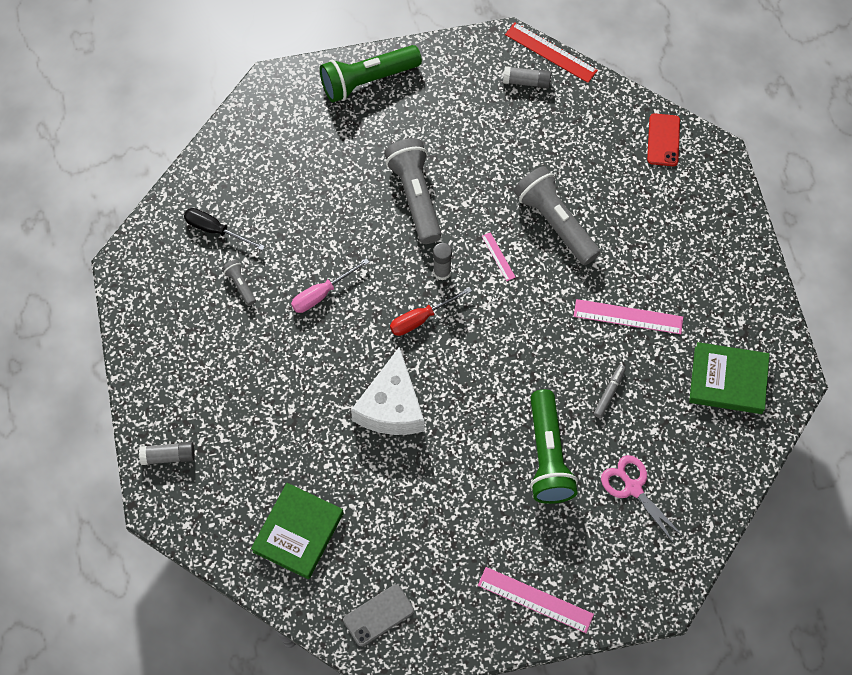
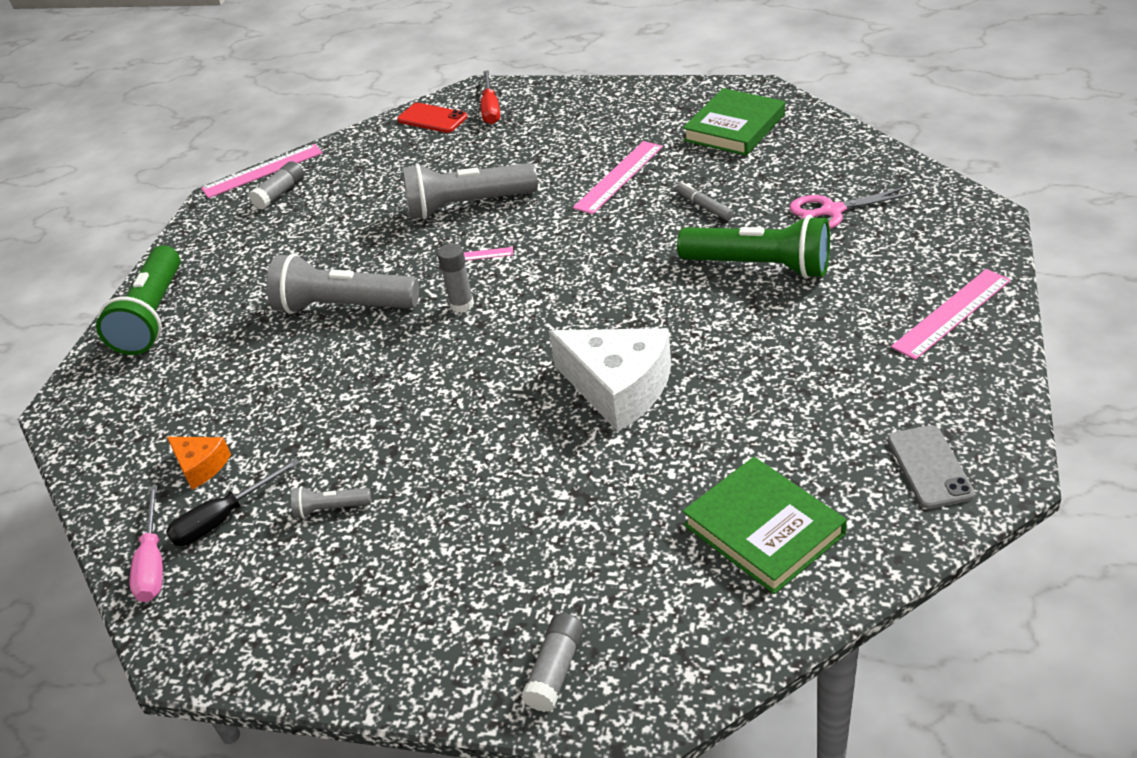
camera: 60 degrees left, 25 degrees down
pink screwdriver [291,258,369,313] -> pink screwdriver moved to [129,485,163,602]
red screwdriver [390,287,472,336] -> red screwdriver moved to [481,70,500,124]
red ruler [505,22,598,83] -> pink ruler [201,144,323,198]
none -> orange cheese [167,437,231,490]

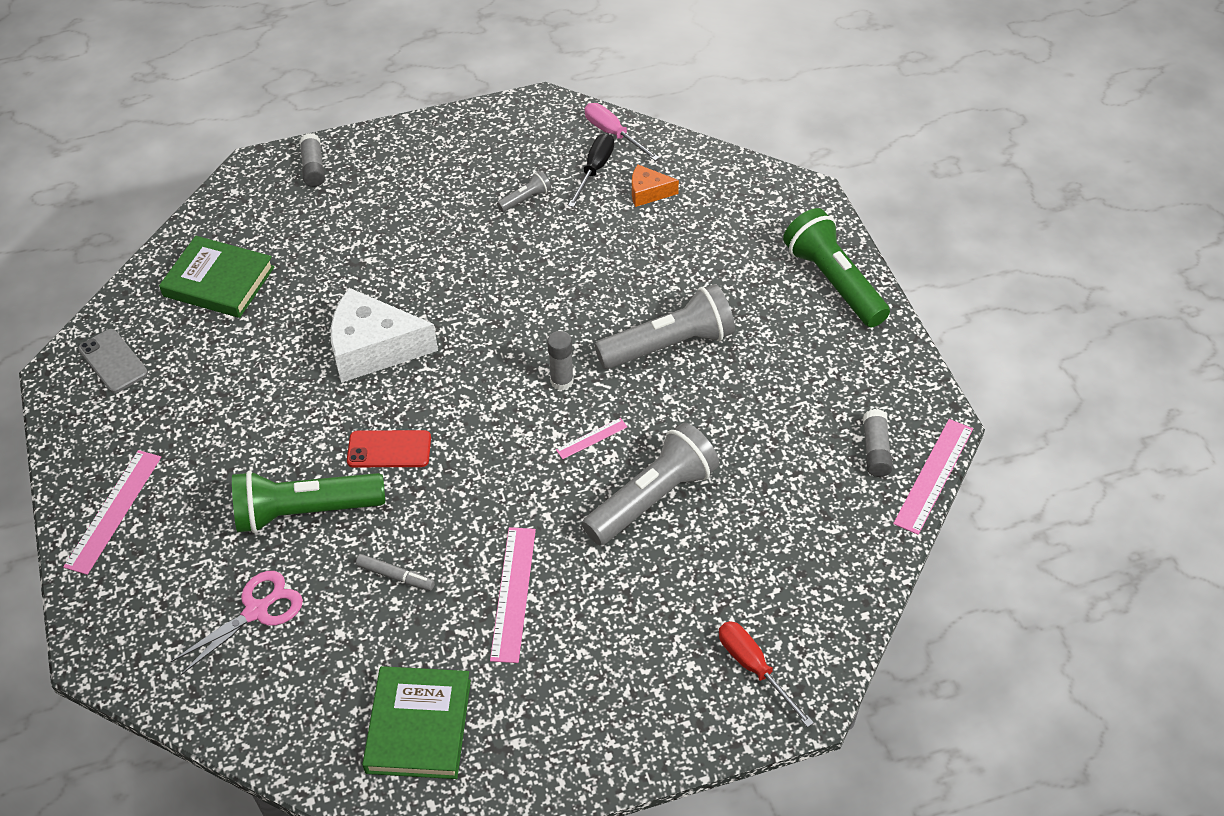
camera: 145 degrees right, 10 degrees up
red phone [397,103,468,133] -> red phone moved to [347,430,431,467]

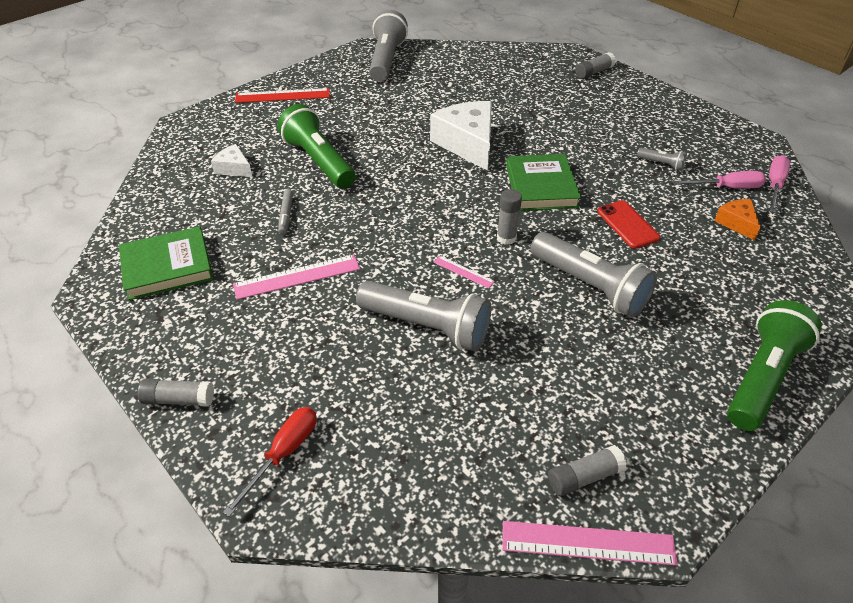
camera: 65 degrees right, 5 degrees down
pink ruler [63,450,161,575] -> red ruler [235,88,330,103]
grey phone [78,329,148,393] -> grey flashlight [369,10,408,82]
green book [159,236,275,318] -> green book moved to [506,154,581,211]
pink scissors [170,571,303,675] -> white cheese [211,144,252,177]
red phone [347,430,431,467] -> red phone moved to [597,200,660,249]
black screwdriver [568,133,614,207] -> pink screwdriver [672,171,766,189]
none -> grey glue stick [138,379,214,407]

